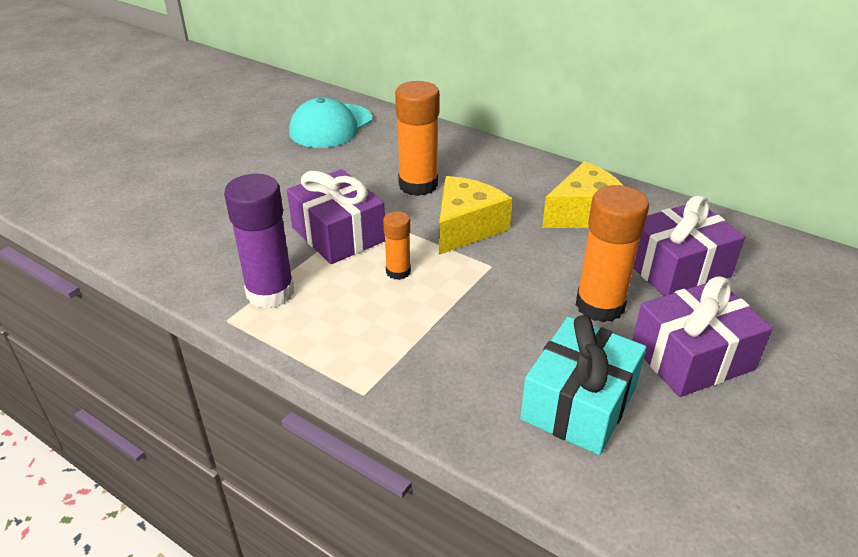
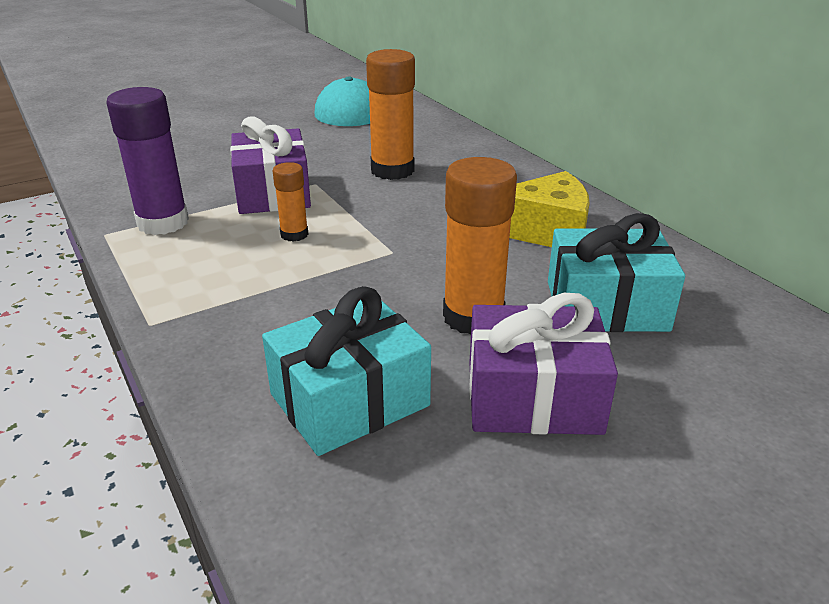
camera: 25 degrees right, 5 degrees down
yellow cheese [439,176,512,255] -> none
purple gift [633,195,745,296] -> turquoise gift [548,213,685,332]

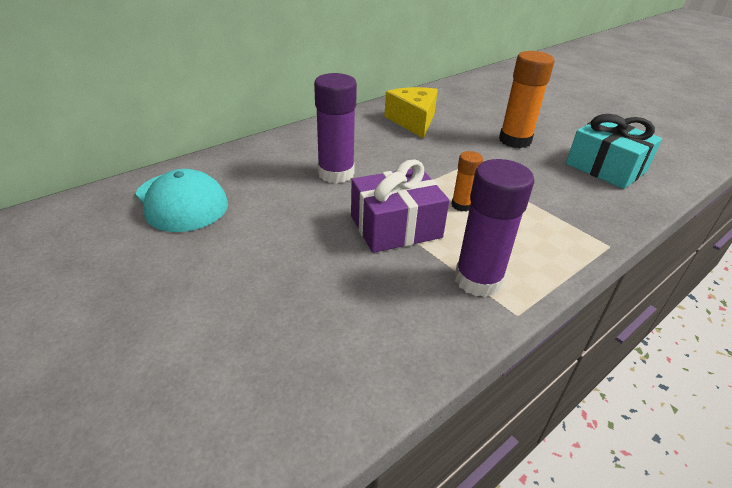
camera: 100 degrees left, 5 degrees up
orange glue stick [366,49,415,180] -> purple glue stick [314,73,357,184]
purple gift [469,293,618,435] -> none
turquoise gift [548,213,685,332] -> none

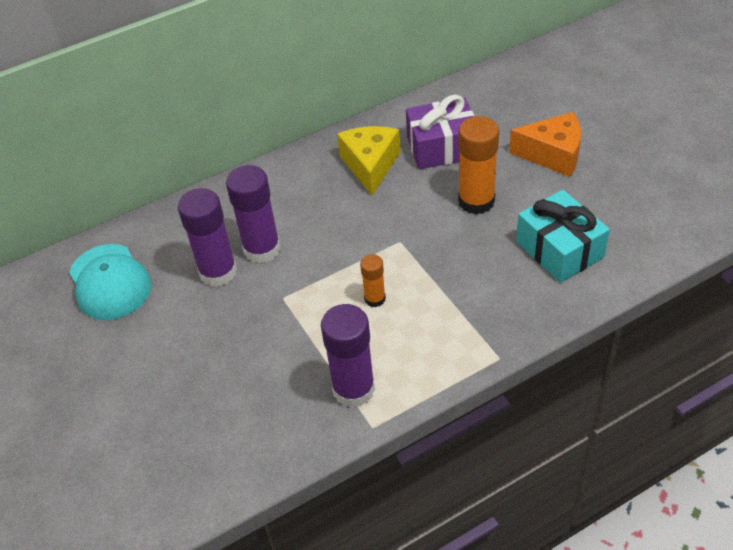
camera: 15 degrees right, 10 degrees up
purple gift [351,159,450,253] -> purple gift moved to [406,95,474,169]
none -> purple glue stick [178,188,237,287]
none -> orange cheese [509,112,581,177]

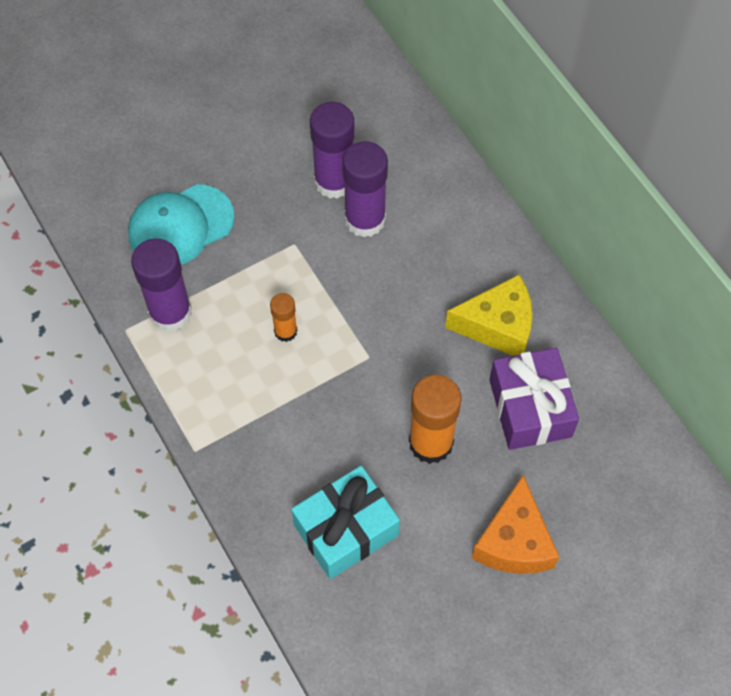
camera: 85 degrees right, 15 degrees up
turquoise cap [69,244,151,320] -> turquoise cap moved to [128,184,235,265]

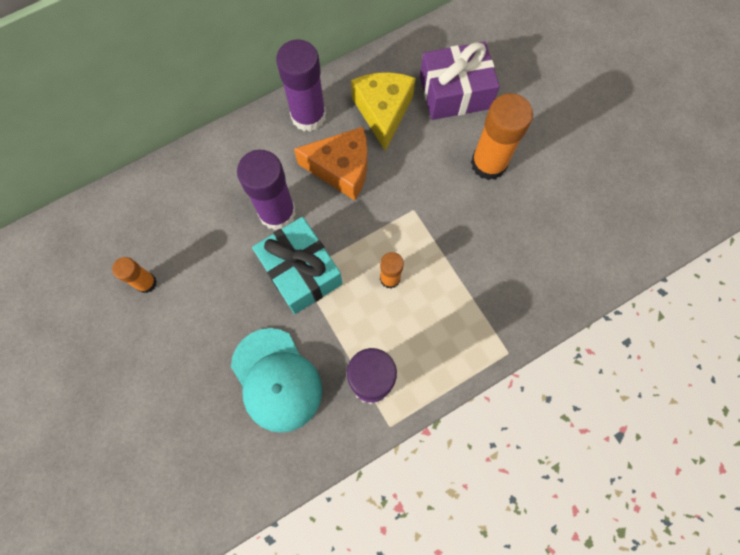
camera: 90 degrees left, 10 degrees up
turquoise gift [291,466,400,579] -> turquoise gift moved to [252,217,343,314]
purple glue stick [310,102,355,199] -> purple glue stick moved to [276,40,326,132]
orange cheese [472,475,559,574] -> orange cheese moved to [294,127,367,201]
none -> orange glue stick [112,257,157,293]

